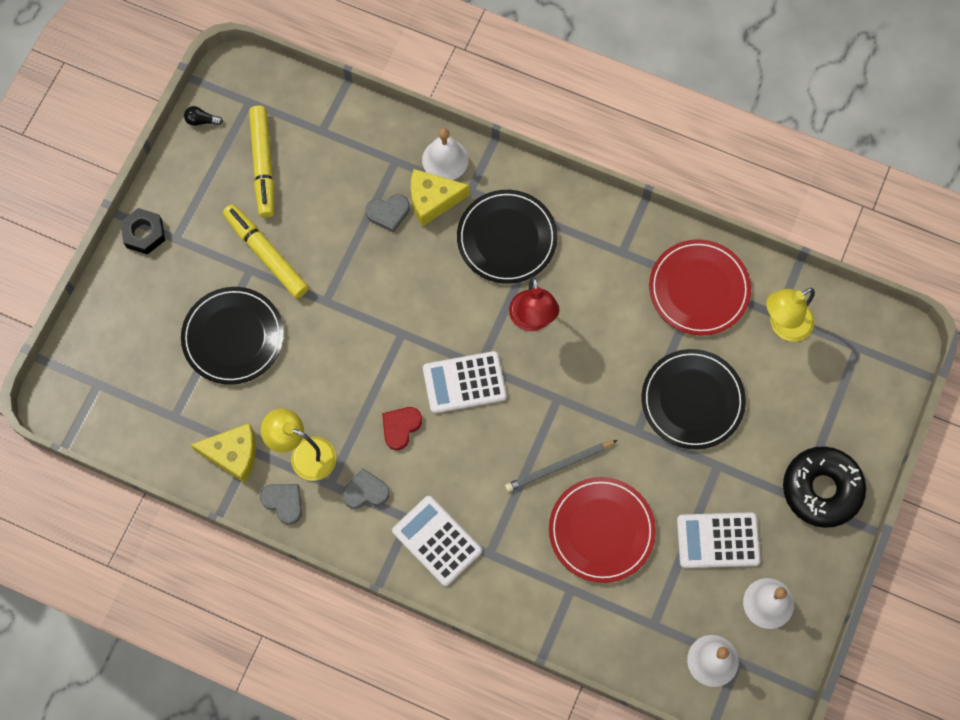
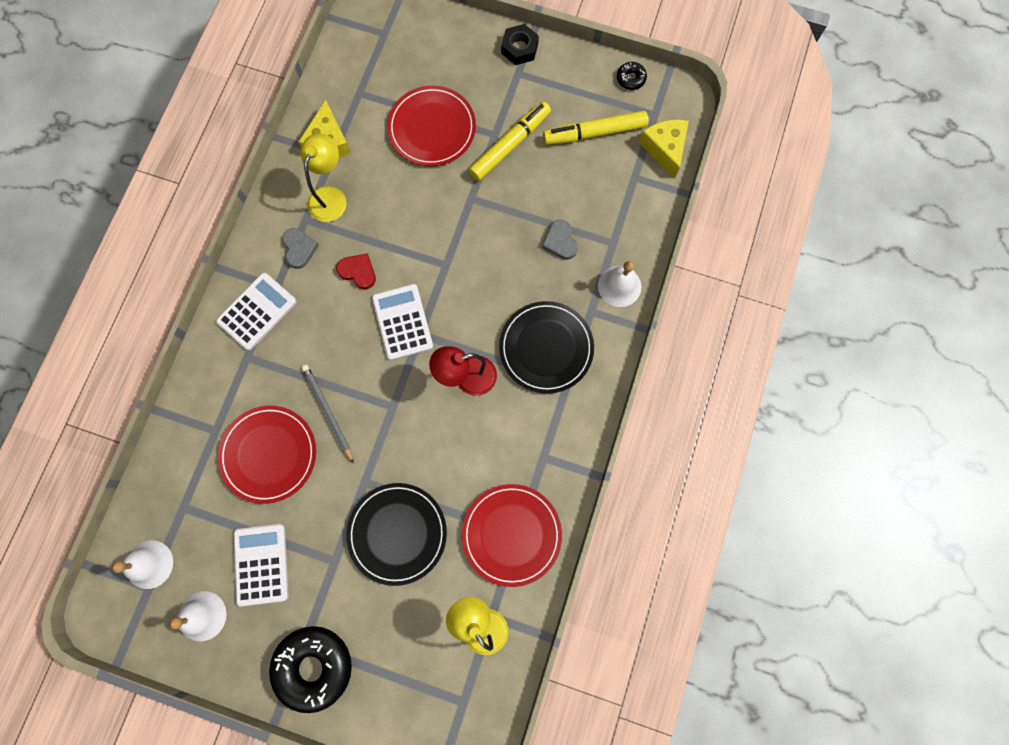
camera: 85 degrees right, 5 degrees up
black plate [181,287,284,385] -> red plate [387,86,476,166]
black light bulb [184,106,223,126] -> black donut [617,62,647,90]
grey heart [260,484,302,525] -> none
yellow cheese [411,169,470,227] -> yellow cheese moved to [639,119,689,178]

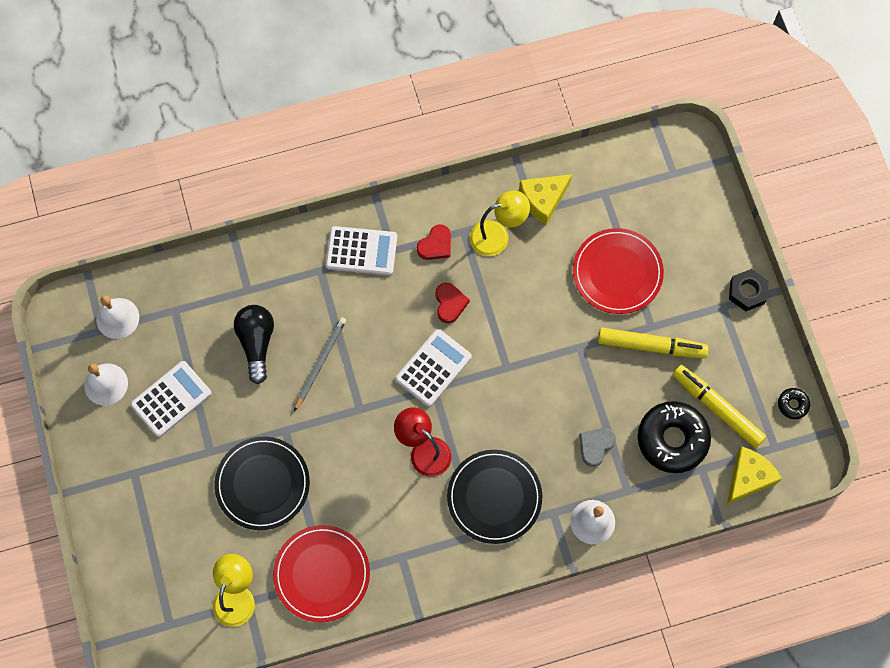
camera: 55 degrees right, 5 degrees down
red plate [217,406,316,504] -> black light bulb [234,305,274,384]
black donut [269,626,352,713] -> black donut moved to [638,401,711,473]
grey heart [282,228,319,269] -> red heart [417,224,451,260]

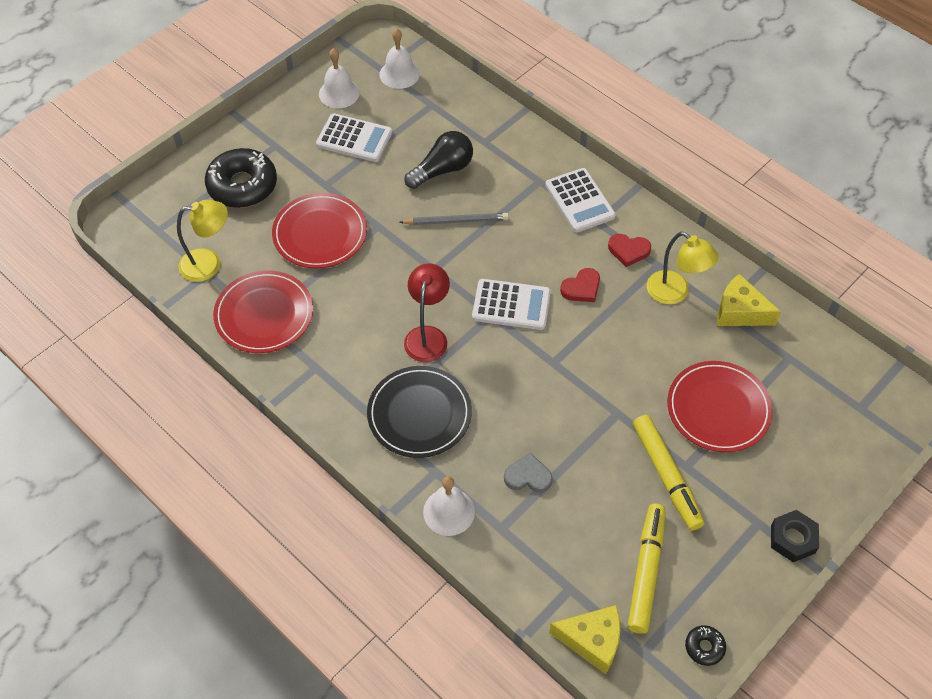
camera: 60 degrees right, 15 degrees down
black plate [215,437,310,530] -> red plate [272,193,367,268]
black donut [638,401,711,473] -> black donut moved to [205,148,277,208]

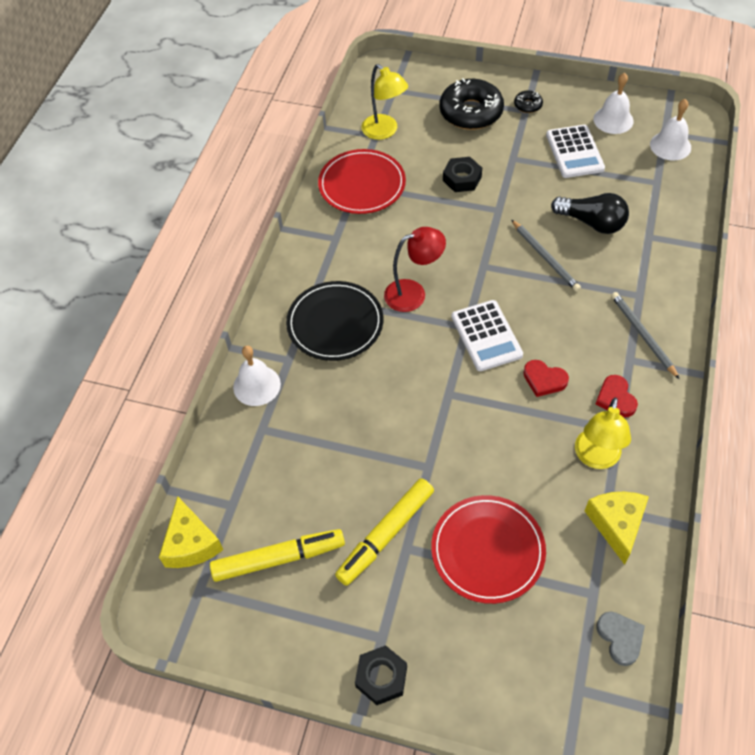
camera: 65 degrees right, 0 degrees up
red plate [272,193,367,268] -> black nut [443,157,482,192]
grey heart [504,453,552,493] -> grey heart moved to [596,611,645,666]
white calculator [545,168,616,232] -> grey pencil [611,292,679,379]
black donut [685,625,726,666] -> black donut moved to [514,90,543,113]

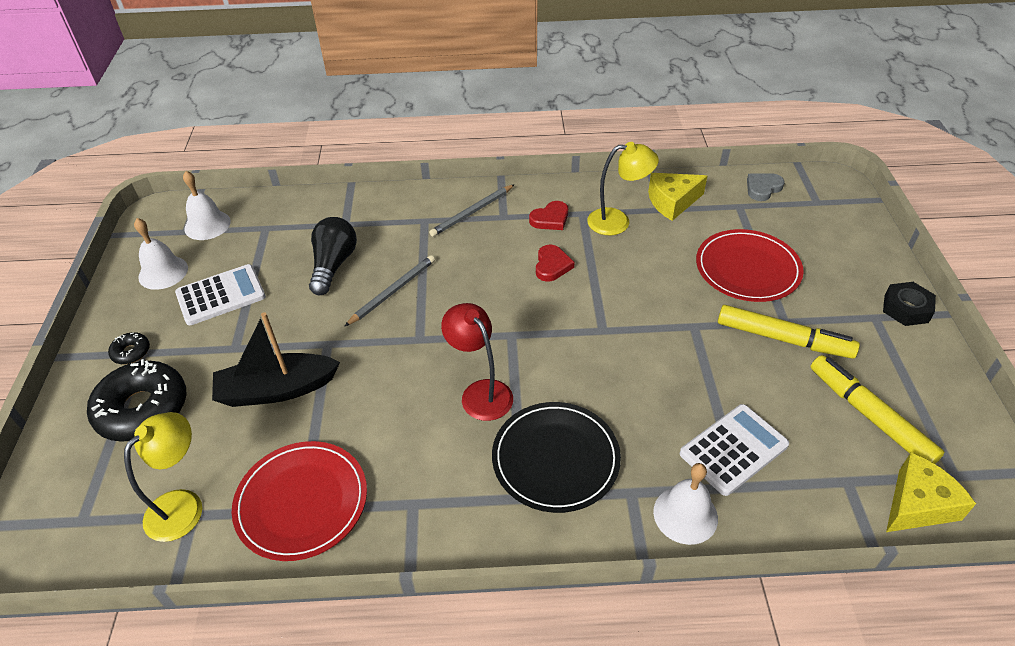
camera: 110 degrees left, 10 degrees down
black nut [443,157,482,192] -> black boat [212,312,340,407]
white calculator [451,300,523,371] -> white calculator moved to [680,404,789,496]

